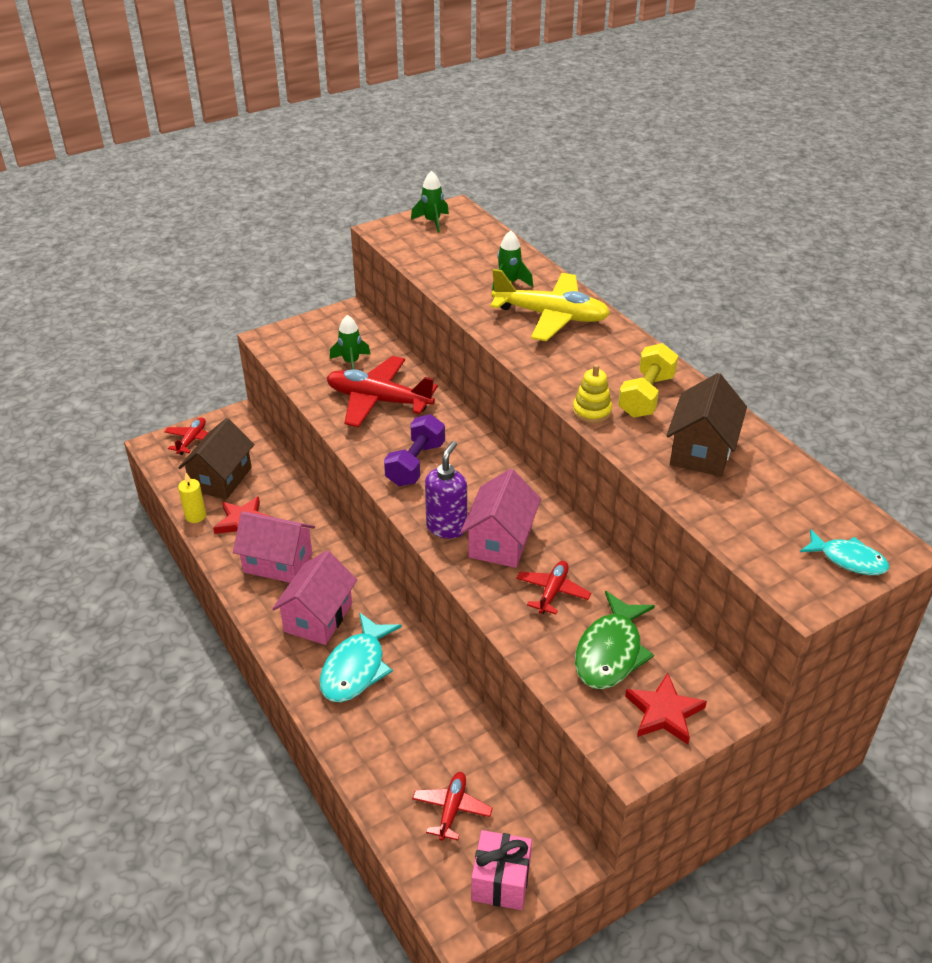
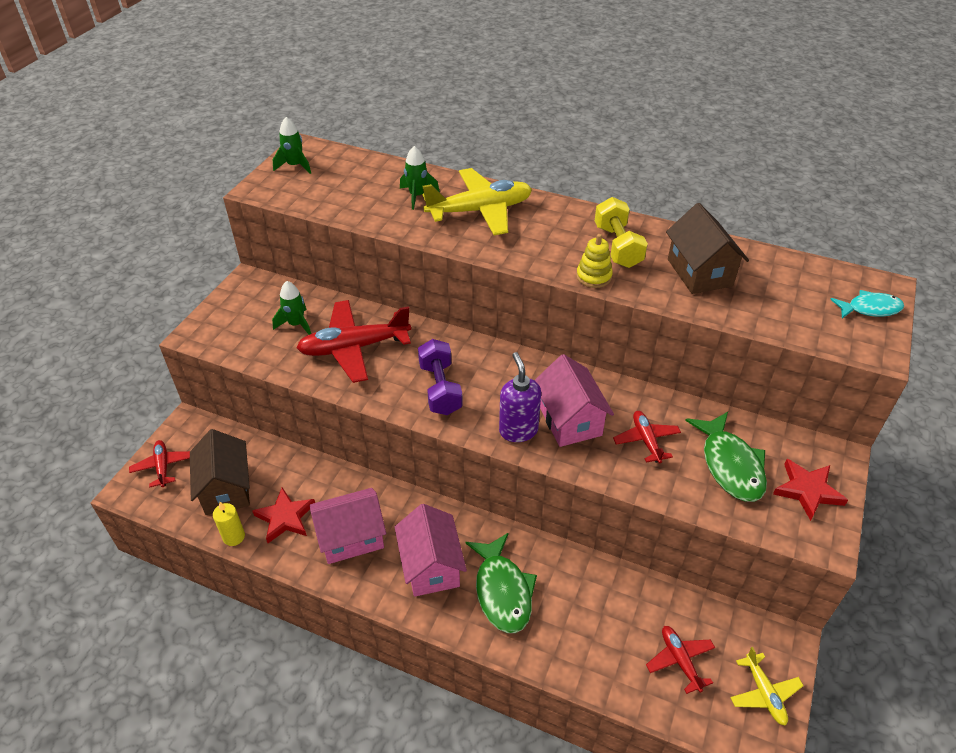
camera: 35 degrees left, 5 degrees up
turquoise fish [319,612,402,702] -> green fish [465,533,537,633]
pink gift [471,830,532,910] -> yellow plane [730,647,804,726]

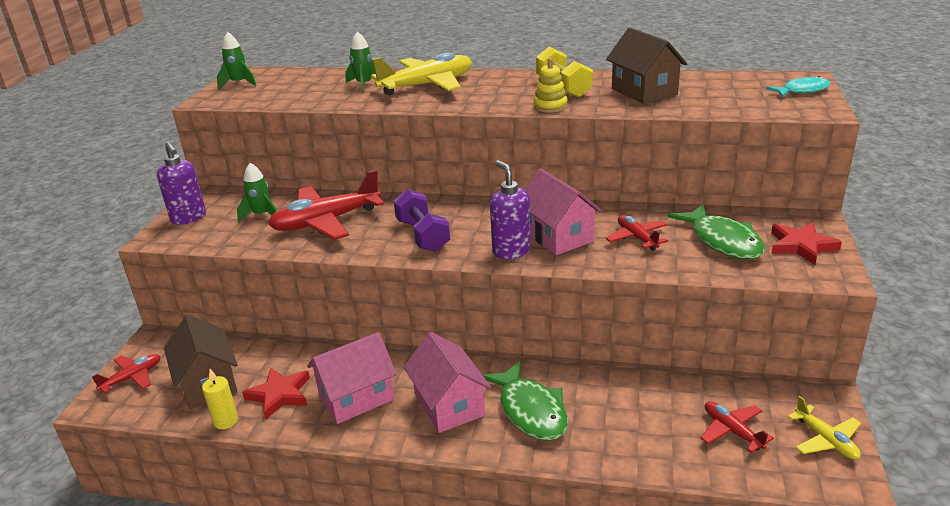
camera: 10 degrees left, 15 degrees down
red plane [129,440,190,487] -> red plane turned 75 degrees clockwise [92,354,160,393]
none -> purple soap dispenser [157,142,206,225]

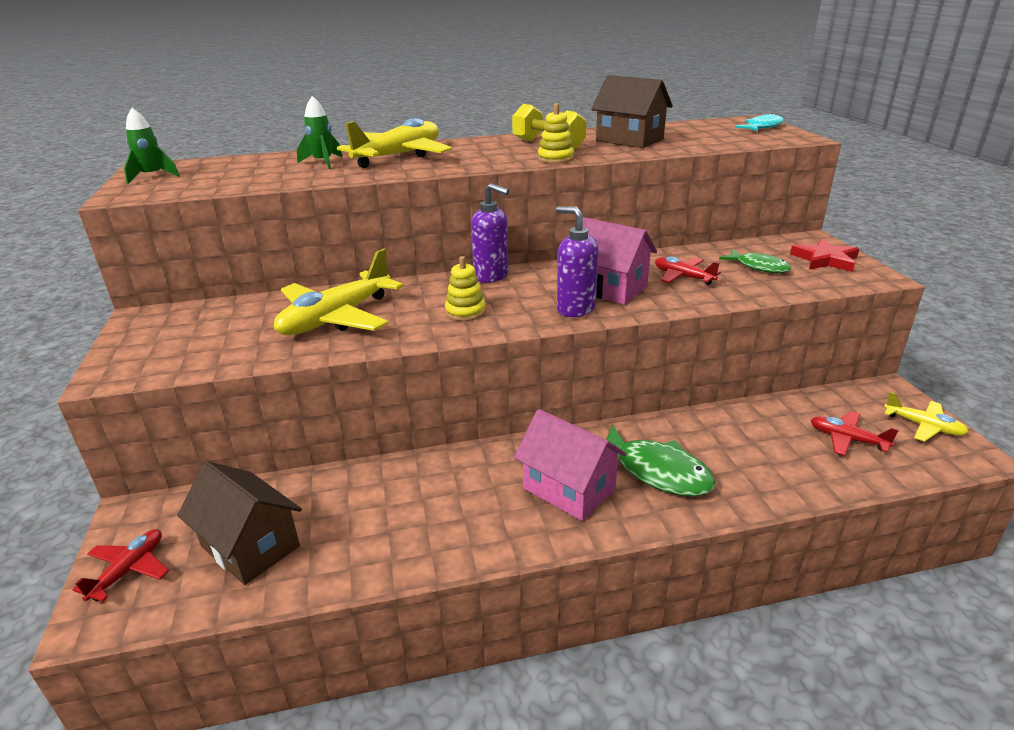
camera: 25 degrees left, 0 degrees up
purple soap dispenser [157,142,206,225] -> purple soap dispenser moved to [471,183,509,283]
yellow candle [202,369,238,429] -> none
green rocket [237,163,277,222] -> none
red star [242,368,310,420] -> none
red plane [268,170,384,240] -> yellow plane [274,248,403,335]
pink house [307,332,397,424] -> none
purple dumbbell [394,189,450,252] -> yellow stacking toy [445,256,486,321]
green fish [668,204,765,260] -> green fish [719,249,792,273], size x0.63

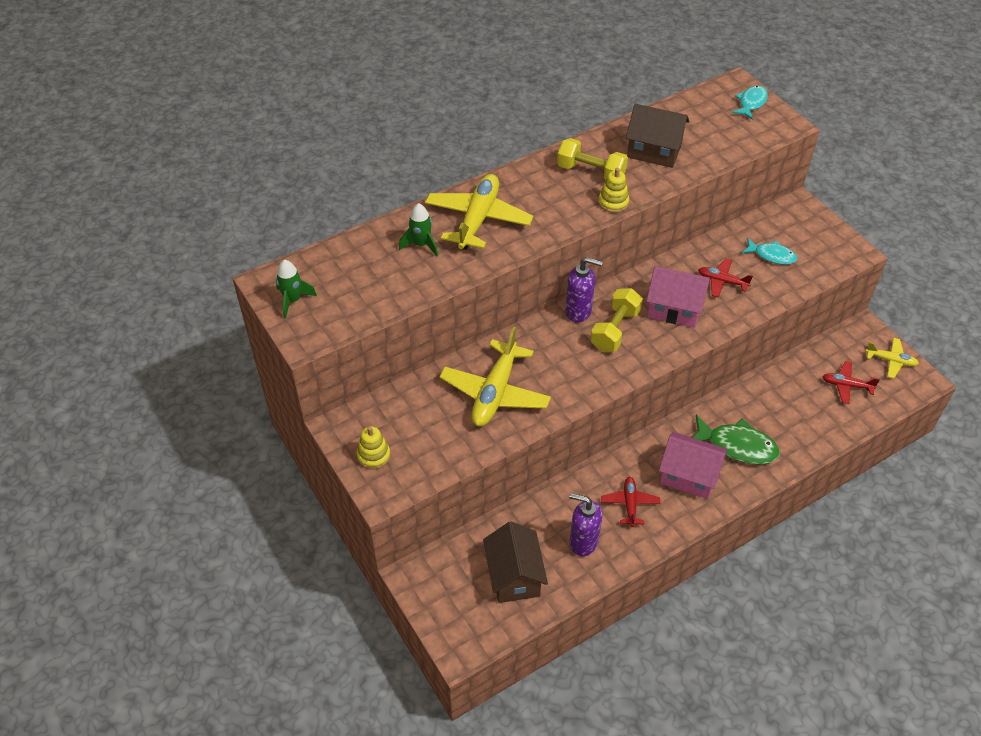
camera: 20 degrees left, 20 degrees up
red plane [73,529,169,602] -> red plane moved to [601,477,660,527]
brown house [177,461,302,585] -> brown house turned 60 degrees clockwise [483,521,548,603]
yellow stacking toy [445,256,486,321] -> yellow stacking toy moved to [357,426,390,470]
purple soap dispenser [556,206,599,317] -> purple soap dispenser moved to [569,493,602,556]
green fish [719,249,792,273] -> turquoise fish [742,238,797,265]
red star [790,238,859,272] -> none
none -> yellow dumbbell [591,288,643,351]

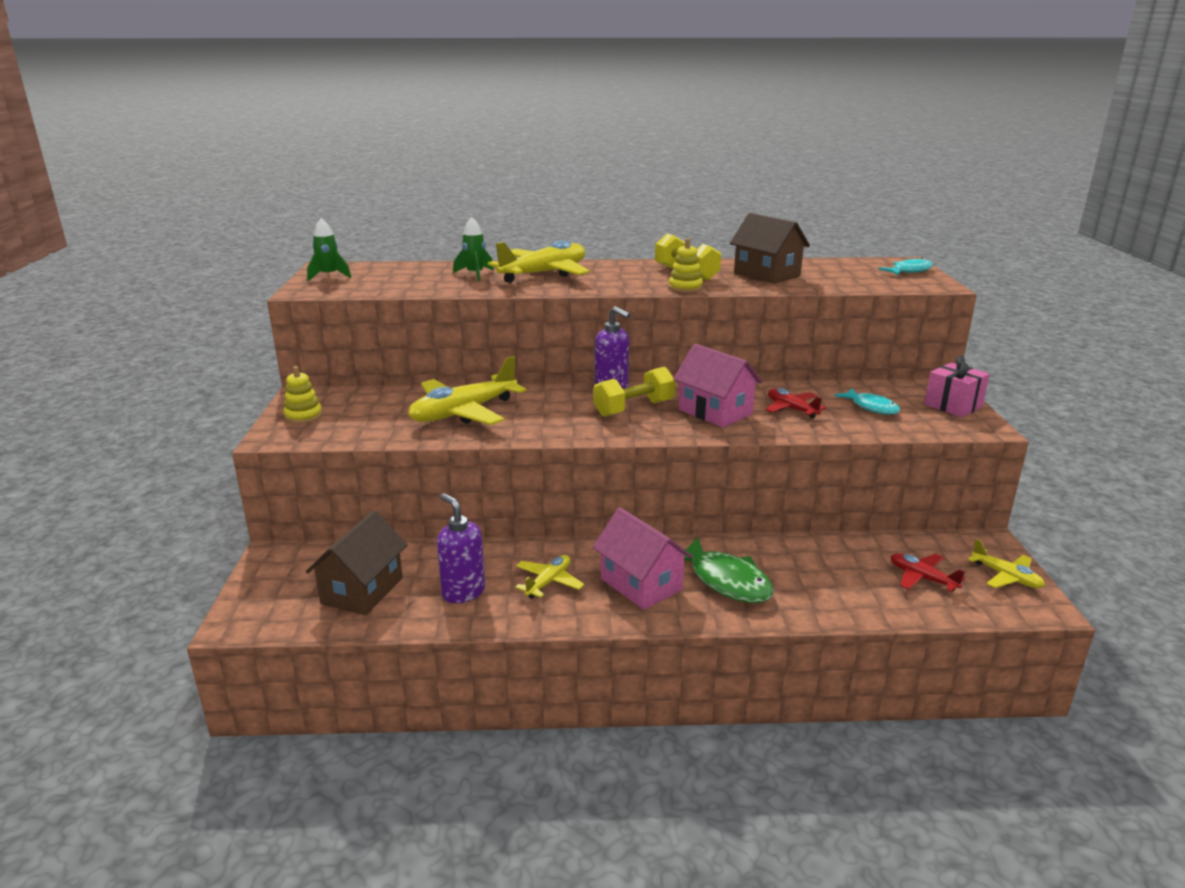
camera: 30 degrees right, 25 degrees down
red plane [601,477,660,527] -> yellow plane [515,555,584,599]
none -> pink gift [924,356,990,417]

